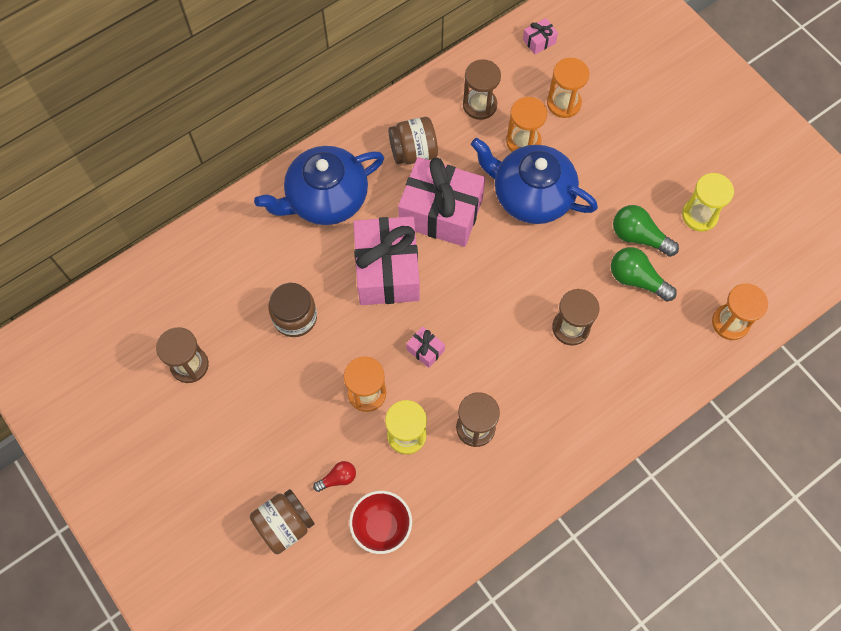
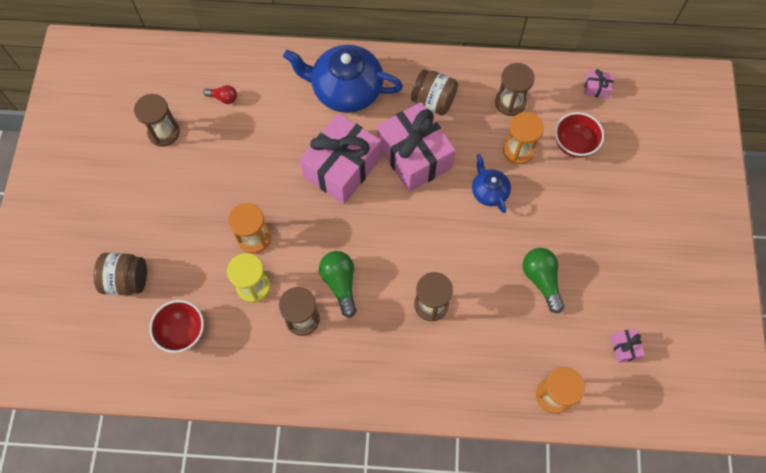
camera: 40 degrees right, 0 degrees up
brown jar [268,283,317,337] -> none
red light bulb [313,461,356,492] -> red light bulb moved to [204,85,237,104]
pink gift [406,326,445,368] -> pink gift moved to [611,329,645,363]
blue teapot [471,138,598,224] -> blue teapot [472,154,511,213], size x0.51
orange hourglass [547,58,589,118] -> red bowl [555,112,604,158]
green light bulb [611,247,677,302] -> green light bulb moved to [319,251,357,318]
yellow hourglass [682,173,734,231] -> none

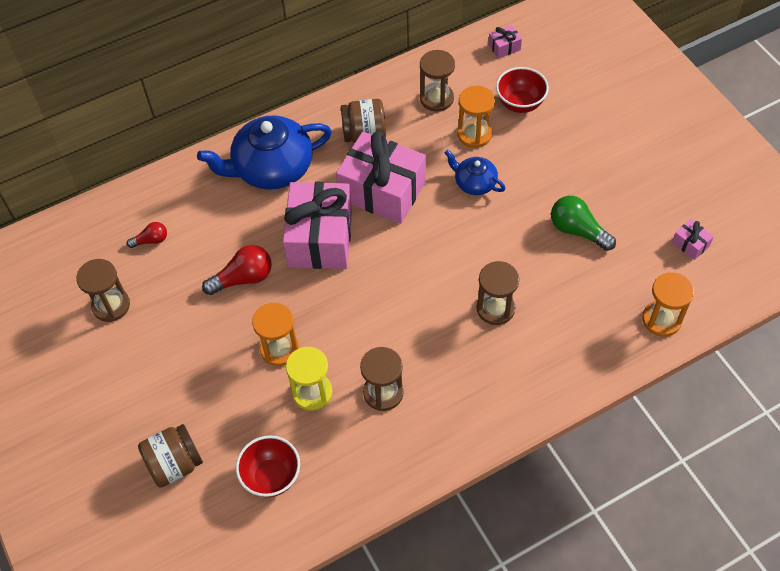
camera: 30 degrees left, 10 degrees down
green light bulb [319,251,357,318] -> none
none -> red light bulb [202,245,272,295]

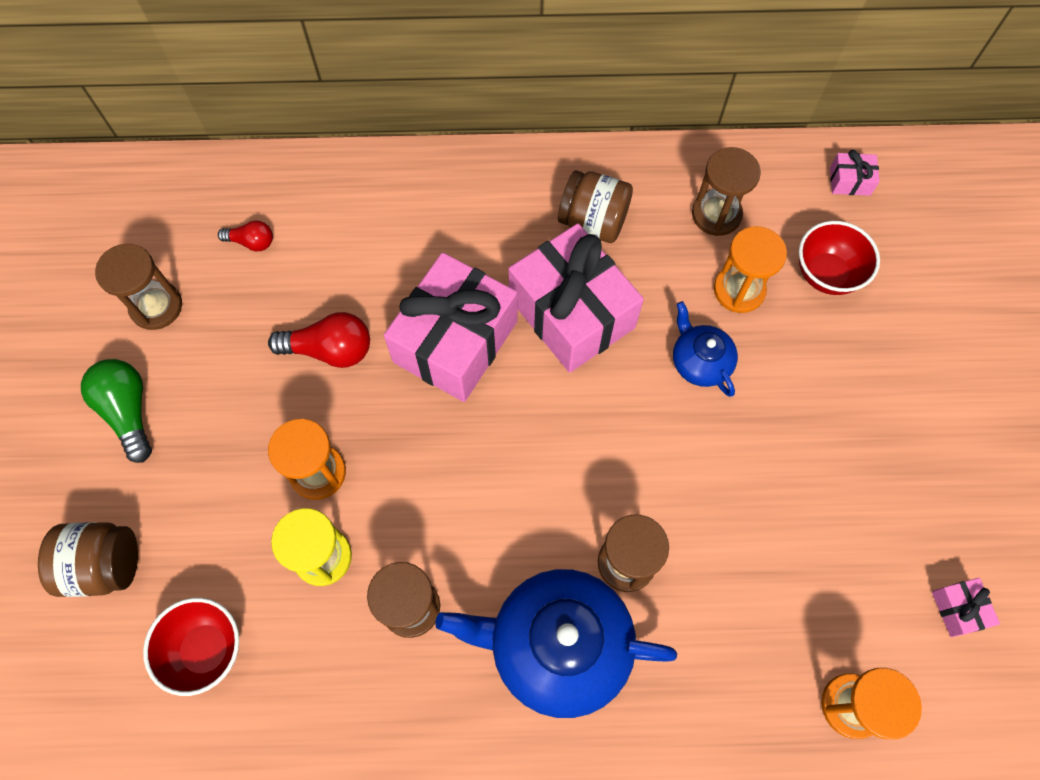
camera: 25 degrees right, 10 degrees up
blue teapot [197,116,332,190] -> blue teapot moved to [435,569,677,718]
green light bulb [551,196,616,251] -> green light bulb moved to [81,359,152,463]

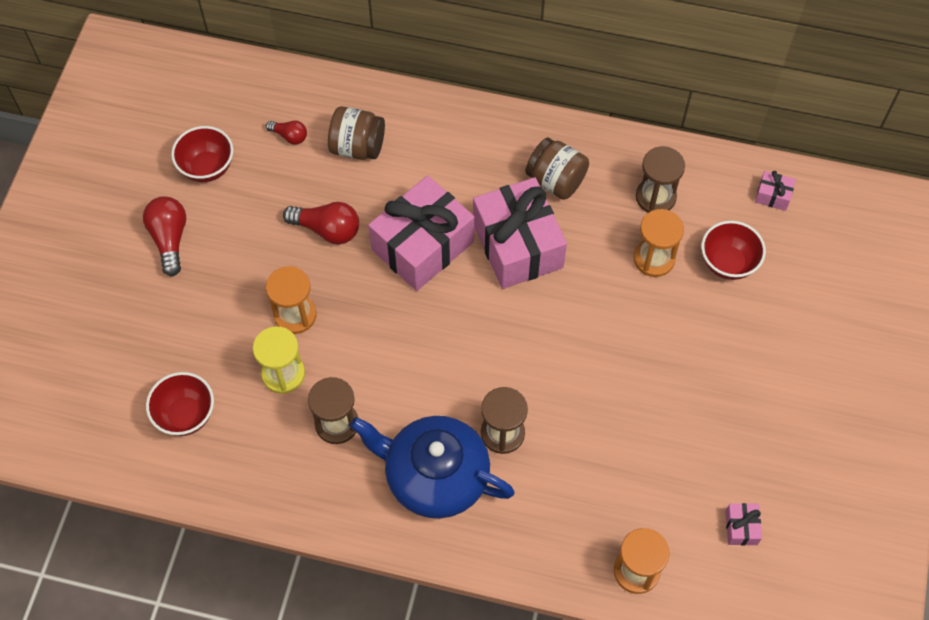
camera: 15 degrees right, 5 degrees down
brown jar [38,522,138,597] -> brown jar moved to [328,106,385,160]
green light bulb [81,359,152,463] -> red light bulb [143,196,186,277]
brown hourglass [95,244,182,330] -> red bowl [171,126,233,182]
blue teapot [673,301,738,397] -> none

